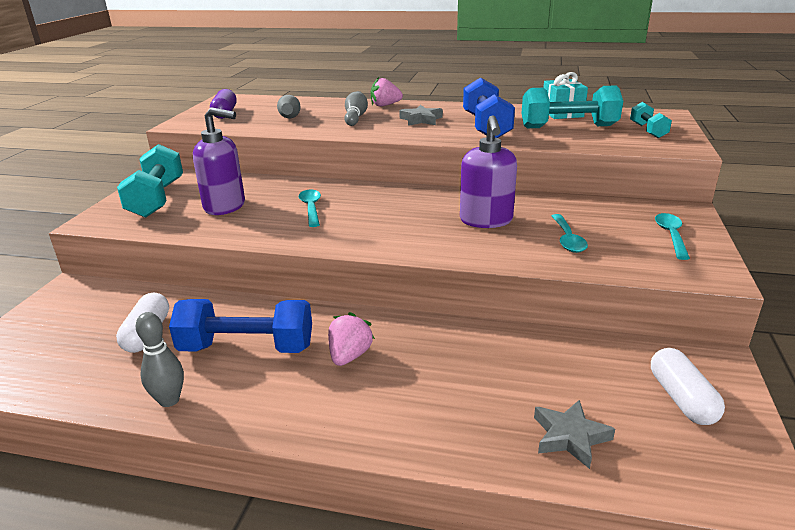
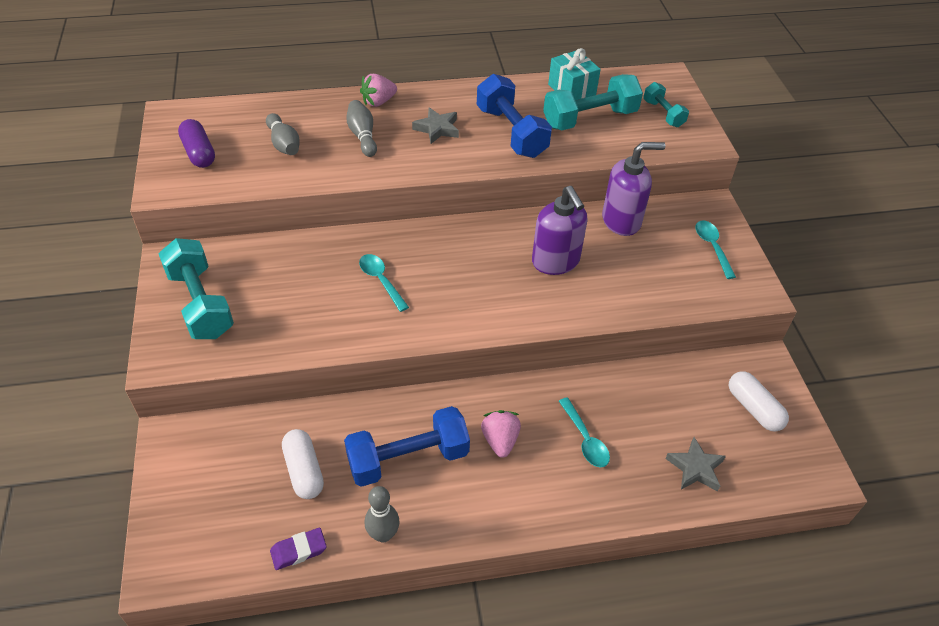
camera: 25 degrees left, 20 degrees up
purple soap dispenser [193,107,245,215] -> purple soap dispenser moved to [602,142,665,236]
turquoise spoon [552,214,588,253] -> turquoise spoon moved to [559,397,610,467]
none -> purple eraser [270,528,327,570]

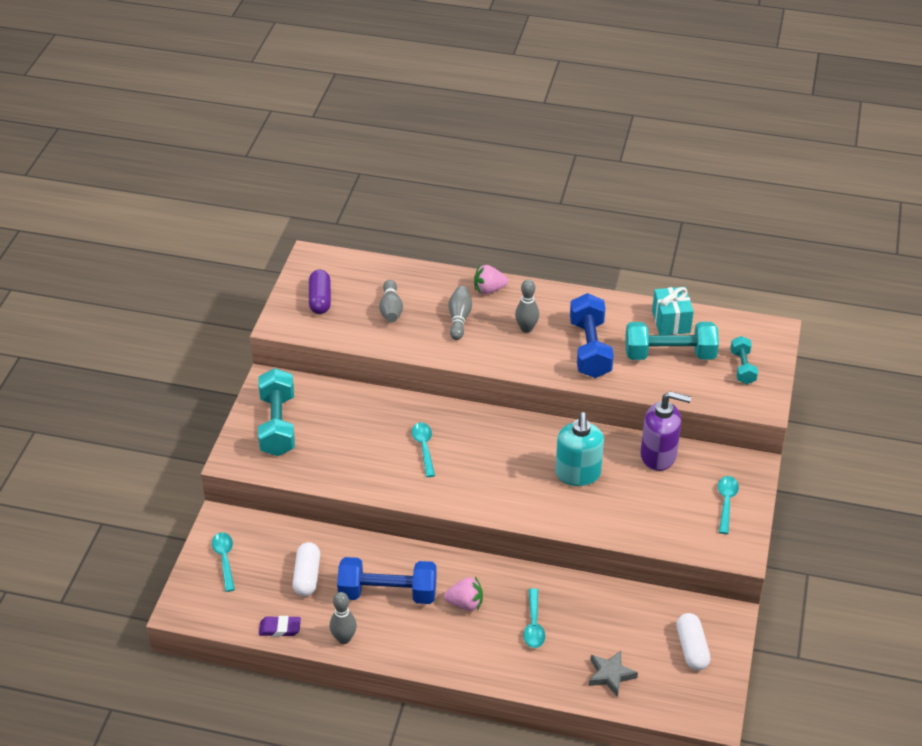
camera: 25 degrees right, 5 degrees down
grey star [412,107,459,144] -> grey bowling pin [515,279,539,333]
pink strawberry [481,410,521,458] -> pink strawberry turned 75 degrees clockwise [444,576,483,611]
purple soap dispenser [532,186,588,275] -> turquoise soap dispenser [555,412,604,486]
none -> turquoise spoon [212,532,235,592]

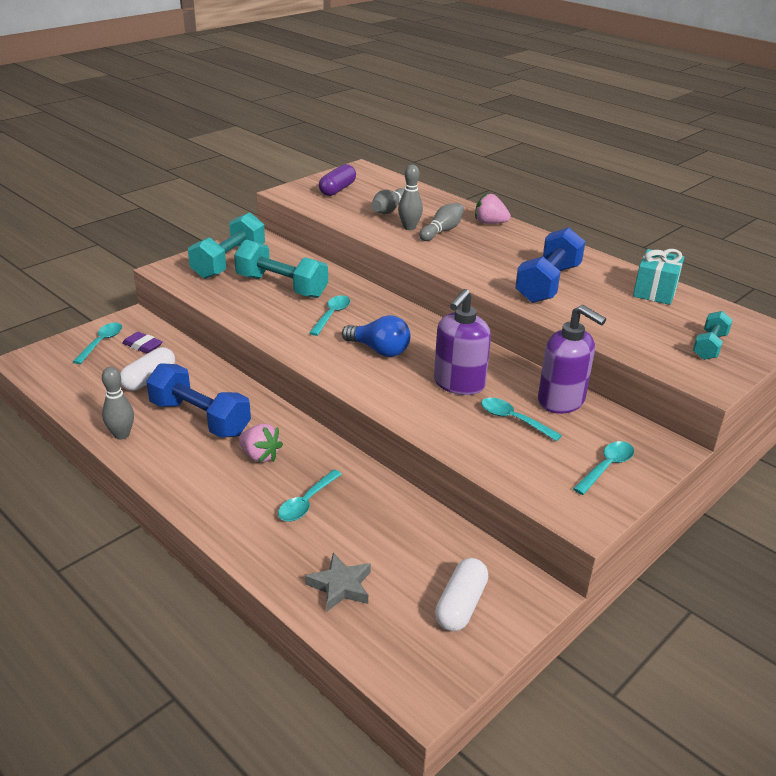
camera: 30 degrees right, 10 degrees down
purple eraser [259,616,301,637] -> purple eraser moved to [122,332,163,353]
grey bowling pin [515,279,539,333] -> grey bowling pin moved to [398,165,423,230]
turquoise soap dispenser [555,412,604,486] -> purple soap dispenser [434,289,491,395]
turquoise dumbbell [625,322,719,360] -> turquoise dumbbell moved to [234,240,328,298]
none -> blue light bulb [342,315,411,357]
none -> turquoise spoon [481,398,562,441]

